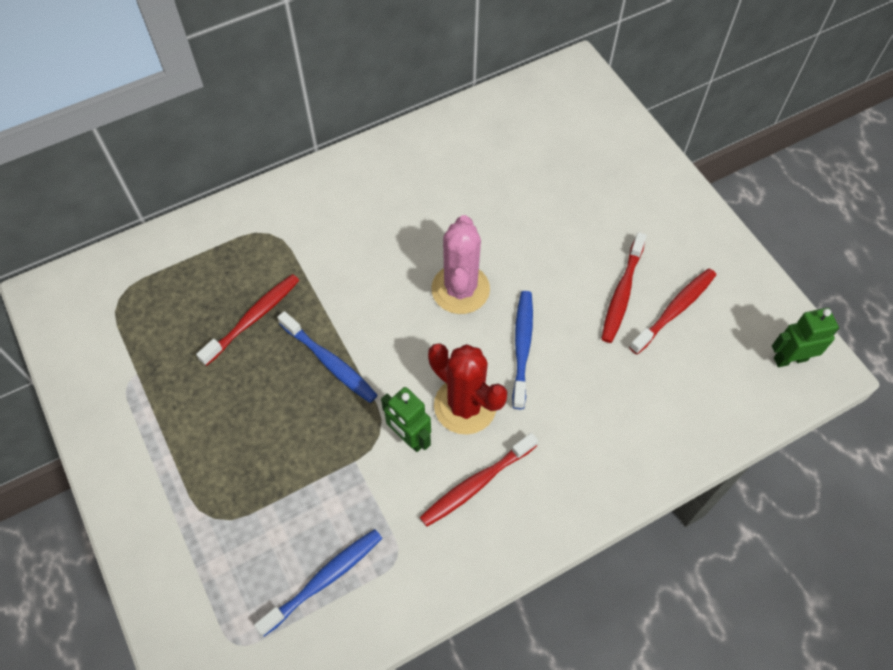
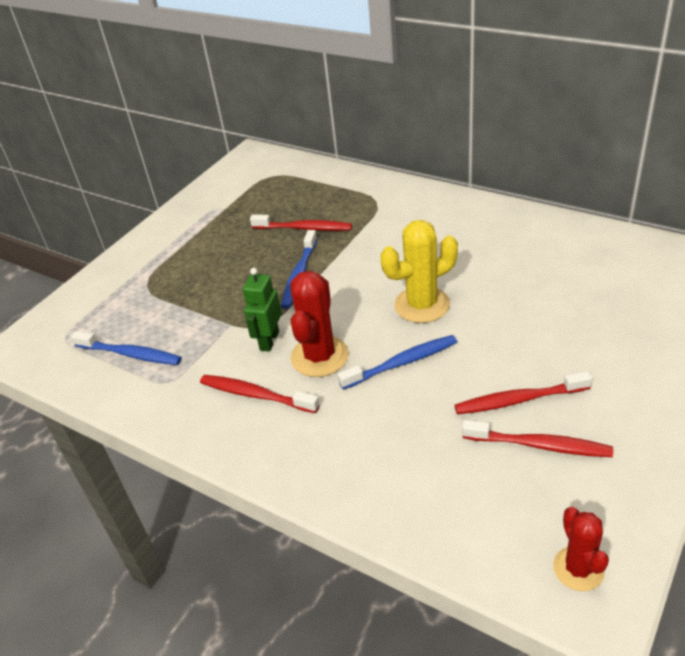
camera: 65 degrees right, 20 degrees down
pink cactus [431,215,490,314] -> yellow cactus [380,220,458,323]
green robot [772,308,839,367] -> red cactus [553,507,609,591]

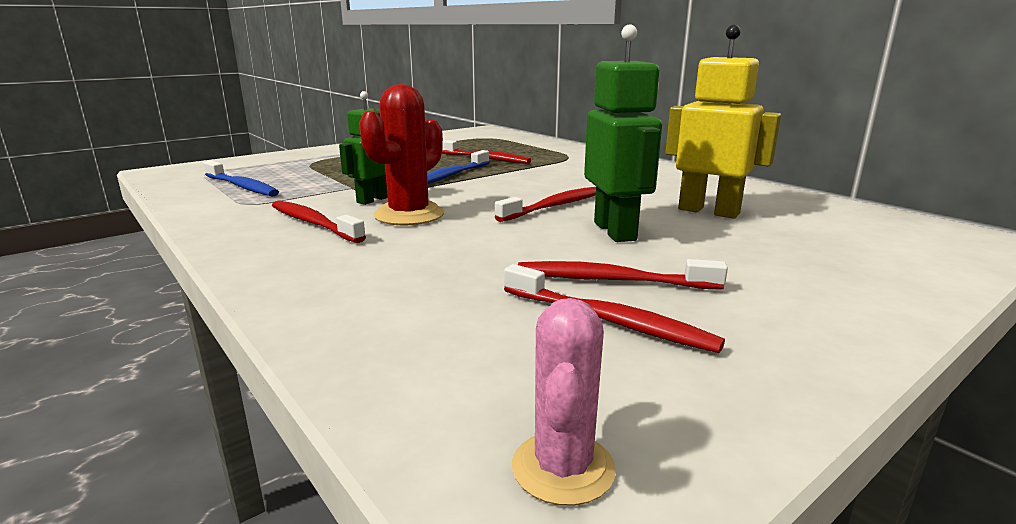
camera: 15 degrees right, 20 degrees down
blue toothbrush [337,335,457,390] -> none
yellow cactus [380,220,458,323] -> red toothbrush [495,187,596,222]
red cactus [553,507,609,591] -> pink cactus [512,298,616,506]
none -> green robot [584,25,662,242]
none -> yellow robot [665,25,781,219]

